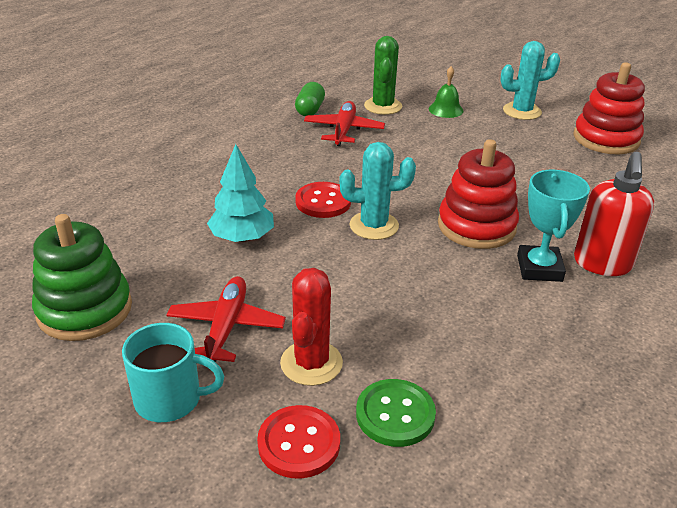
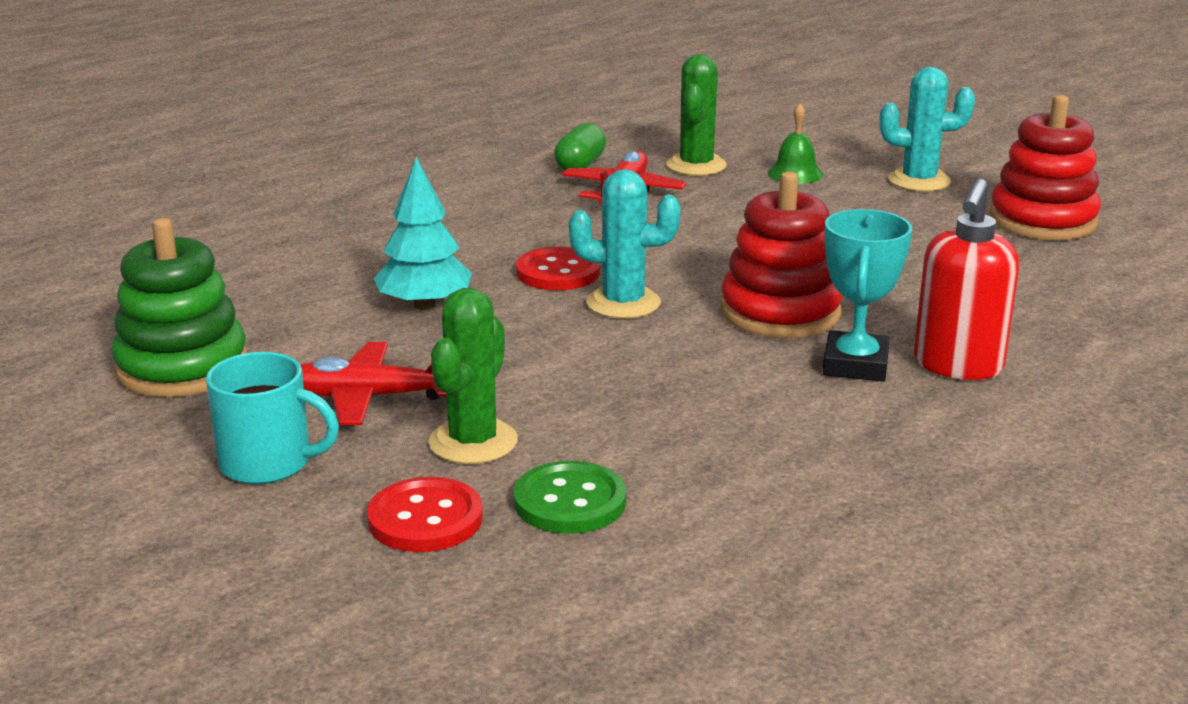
camera: 10 degrees right, 10 degrees down
red plane [166,276,286,362] -> red plane turned 105 degrees counterclockwise [300,342,447,425]
red cactus [280,268,343,386] -> green cactus [429,288,518,464]

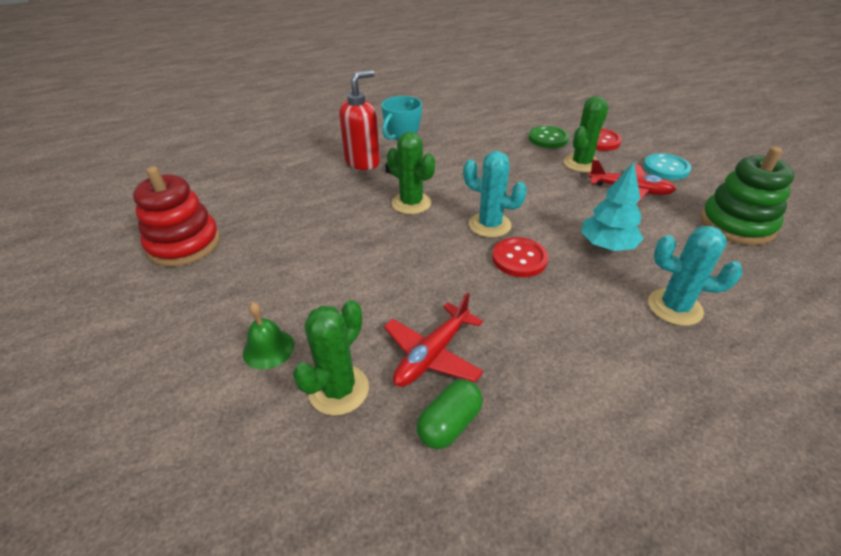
camera: 160 degrees left, 15 degrees up
turquoise mug [206,352,339,484] -> turquoise button [644,153,691,180]
red stacking toy [720,172,843,338] -> green cactus [387,132,435,214]
turquoise cactus [879,67,975,191] -> turquoise cactus moved to [648,226,743,326]

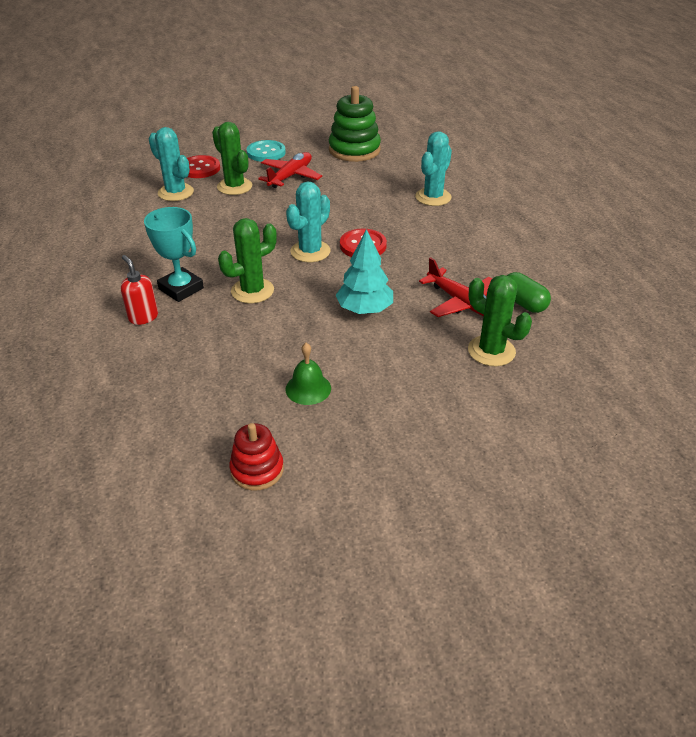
camera: 80 degrees left, 0 degrees up
red stacking toy [133,166,220,267] -> red stacking toy [229,423,284,491], size x0.59
green bell [243,302,294,370] -> green bell moved to [285,343,331,405]
red soap dispenser [339,70,380,170] -> red soap dispenser [121,255,158,325], size x0.60
green button [529,126,569,148] -> turquoise cactus [149,127,194,201]
turquoise tree [581,162,643,251] -> turquoise tree moved to [336,229,393,314]

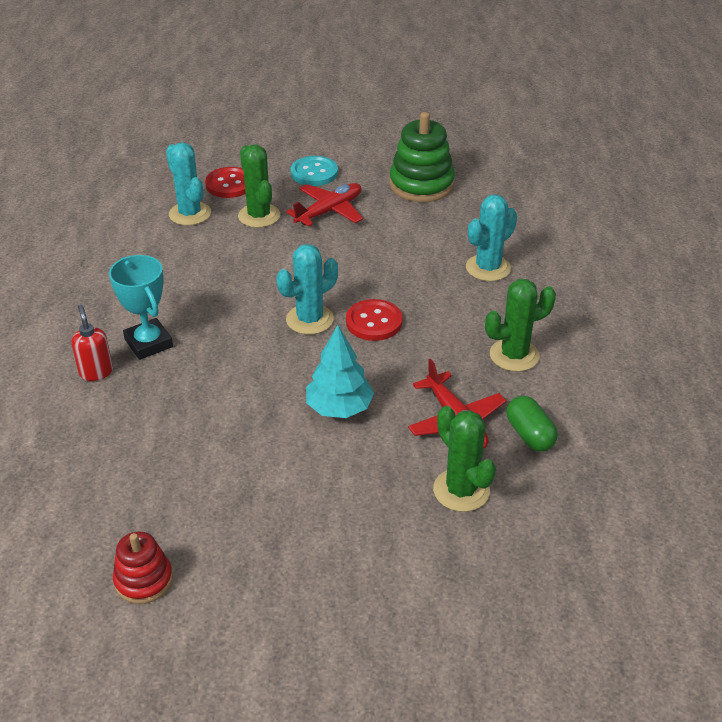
camera: 15 degrees right, 0 degrees up
green cactus [218,218,277,303] -> green cactus moved to [485,279,556,372]
green bell [285,343,331,405] -> none

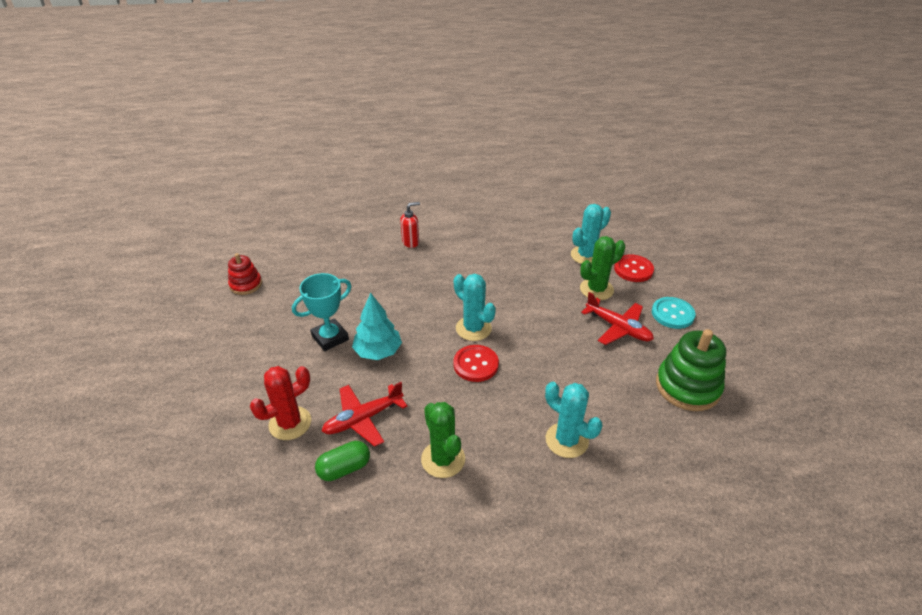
camera: 85 degrees right, 0 degrees up
turquoise trophy [109,255,173,360] -> turquoise trophy moved to [292,273,351,351]
green cactus [433,406,496,512] -> red cactus [250,366,311,440]

